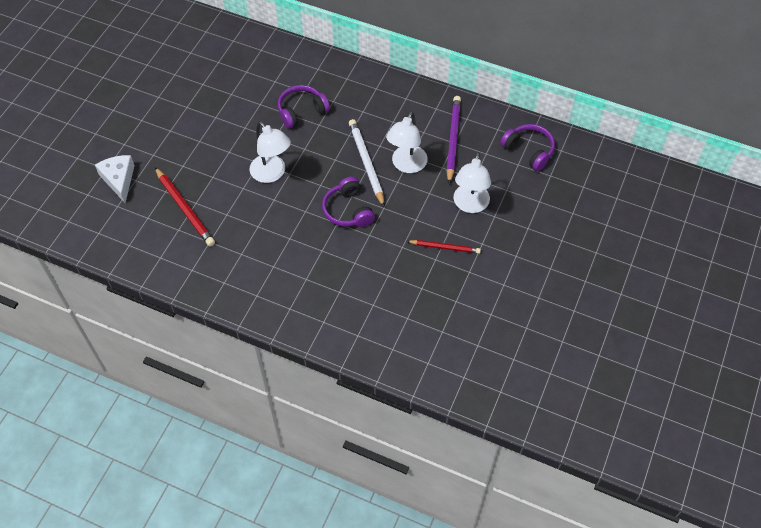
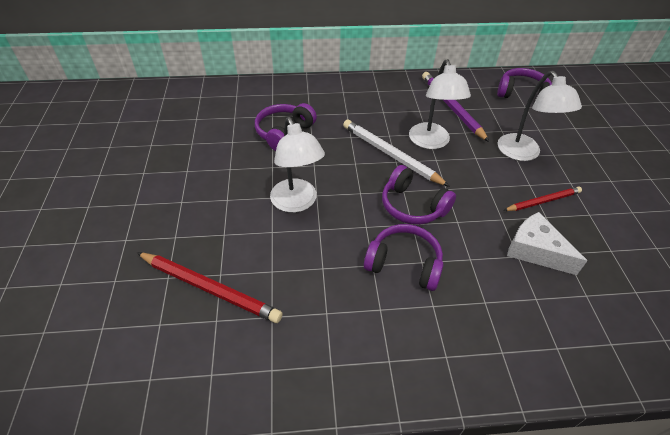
camera: 30 degrees left, 10 degrees down
white cheese [95,155,135,203] -> white cheese moved to [507,212,587,275]
white lamp [250,121,291,183] -> white lamp turned 45 degrees clockwise [270,117,325,213]
none -> purple headphones [364,224,443,291]

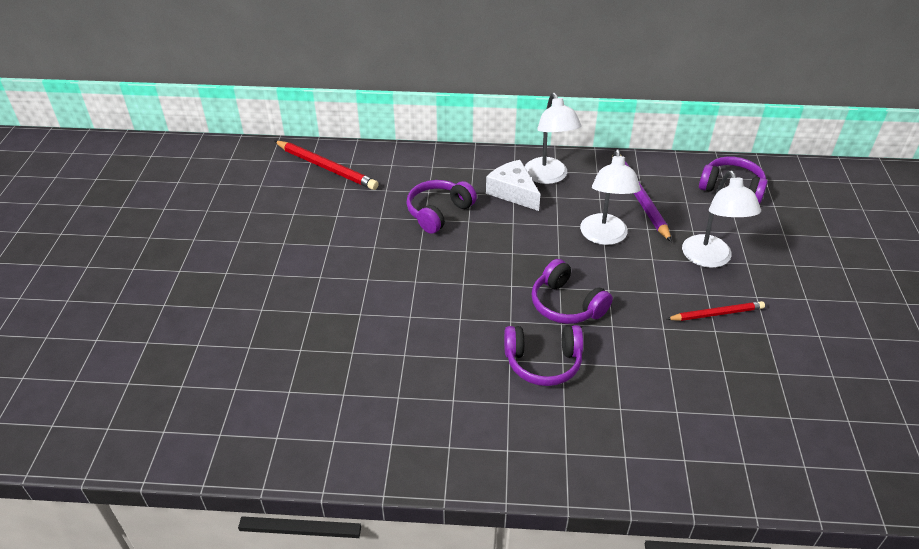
camera: 10 degrees right, 5 degrees down
red pencil [137,252,283,323] -> red pencil moved to [274,141,379,190]
white lamp [270,117,325,213] -> white lamp moved to [525,93,581,184]
white pencil [343,119,450,187] -> none
purple headphones [364,224,443,291] -> purple headphones turned 150 degrees clockwise [504,325,583,386]
white cheese [507,212,587,275] -> white cheese moved to [486,160,540,211]

